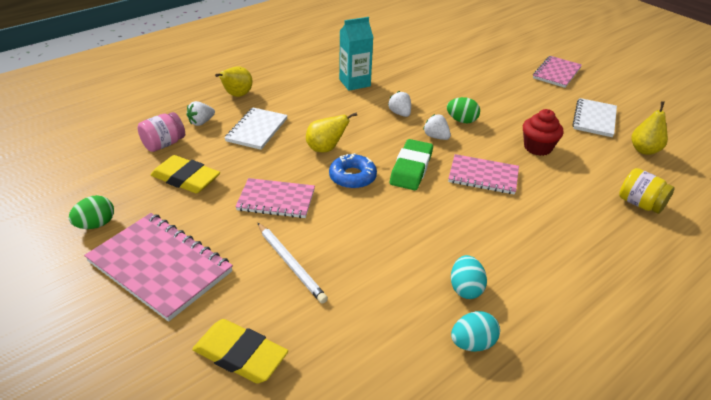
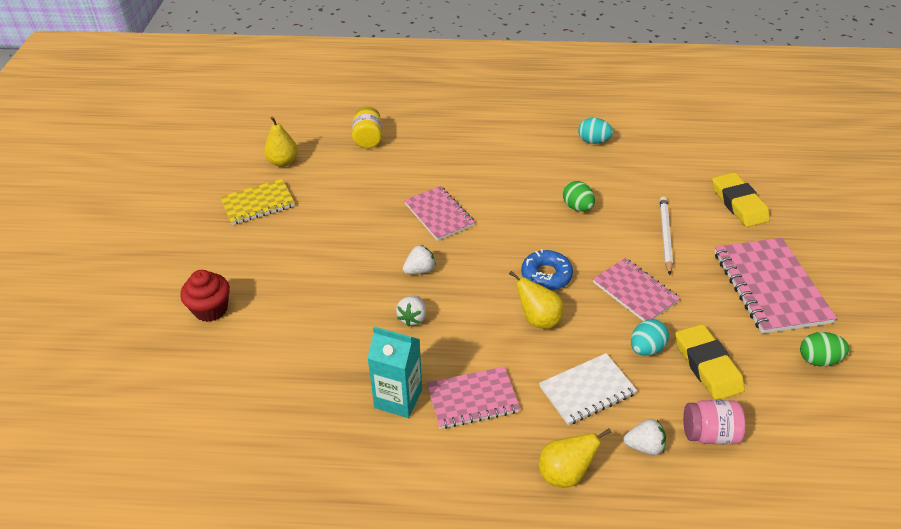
camera: 135 degrees left, 5 degrees up
green eraser [390,139,433,190] -> none
white strawberry [423,114,451,140] -> white strawberry turned 120 degrees counterclockwise [403,245,436,274]
green egg [447,97,480,123] -> green egg moved to [563,181,595,212]
turquoise egg [451,255,487,299] -> turquoise egg moved to [631,319,669,356]
red cupcake [523,109,563,156] -> red cupcake moved to [180,270,230,322]
pink notebook [533,56,582,88] -> pink notebook moved to [427,366,520,429]
white notebook [572,98,617,137] -> yellow notebook [220,179,295,225]

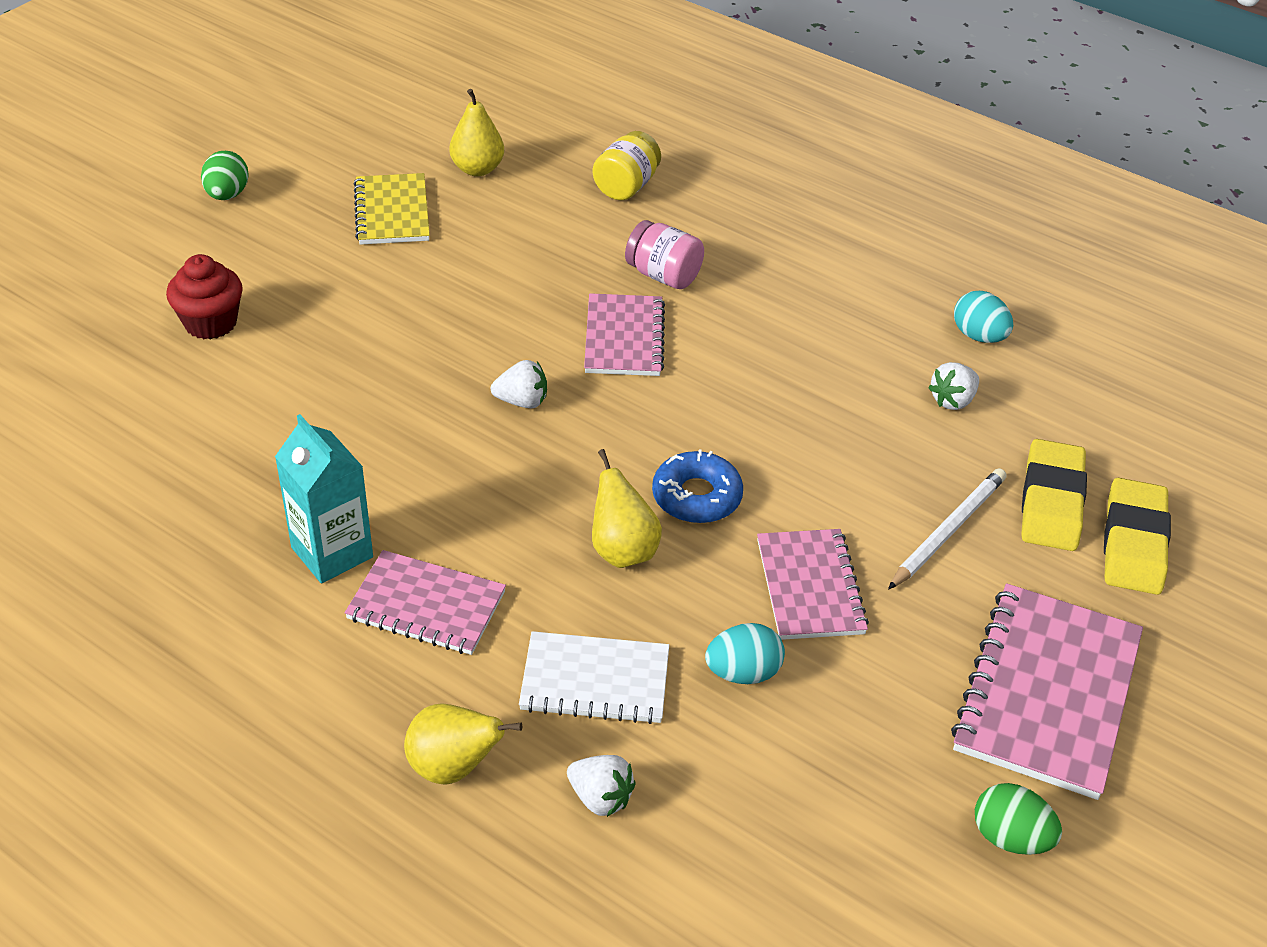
camera: 30 degrees right, 0 degrees up
yellow notebook [220,179,295,225] -> yellow notebook turned 75 degrees clockwise [354,173,430,245]
white strawberry [396,296,426,327] -> white strawberry moved to [928,362,979,410]
green egg [563,181,595,212] -> green egg moved to [201,151,248,200]
yellow eraser [675,324,745,400] -> yellow eraser moved to [1021,439,1087,551]
pink jar [683,400,746,444] -> pink jar moved to [625,220,704,289]

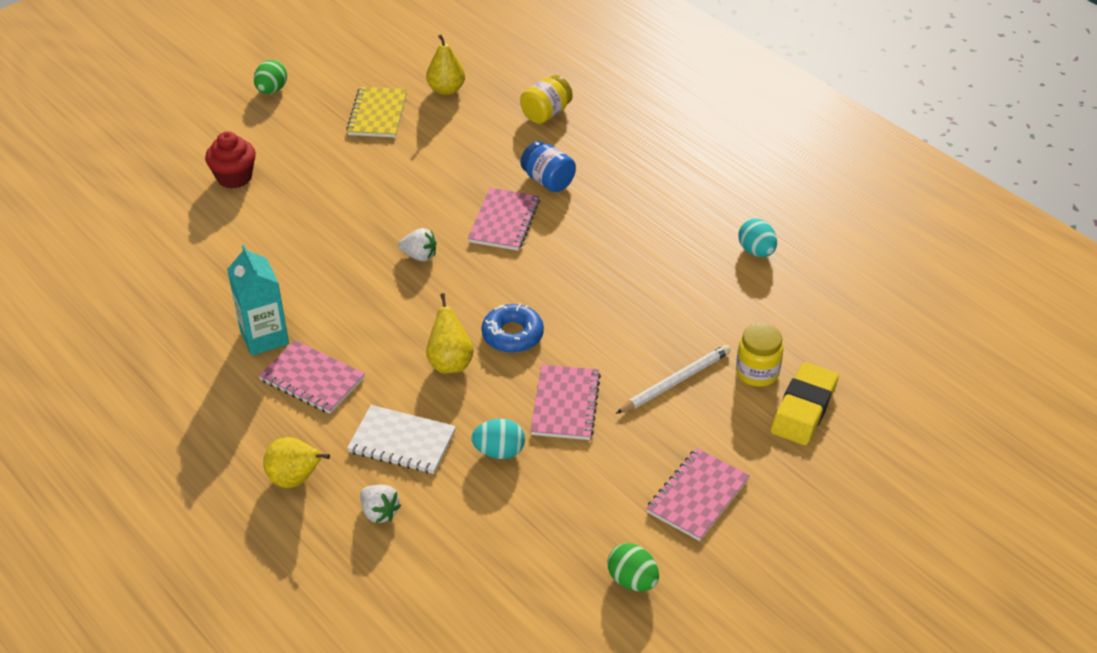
camera: 15 degrees right, 0 degrees up
pink jar [625,220,704,289] -> blue jar [520,141,576,192]
white strawberry [928,362,979,410] -> none
pink notebook [951,583,1143,800] -> pink notebook [646,448,750,541], size x0.64
yellow eraser [1021,439,1087,551] -> yellow jar [736,323,783,387]

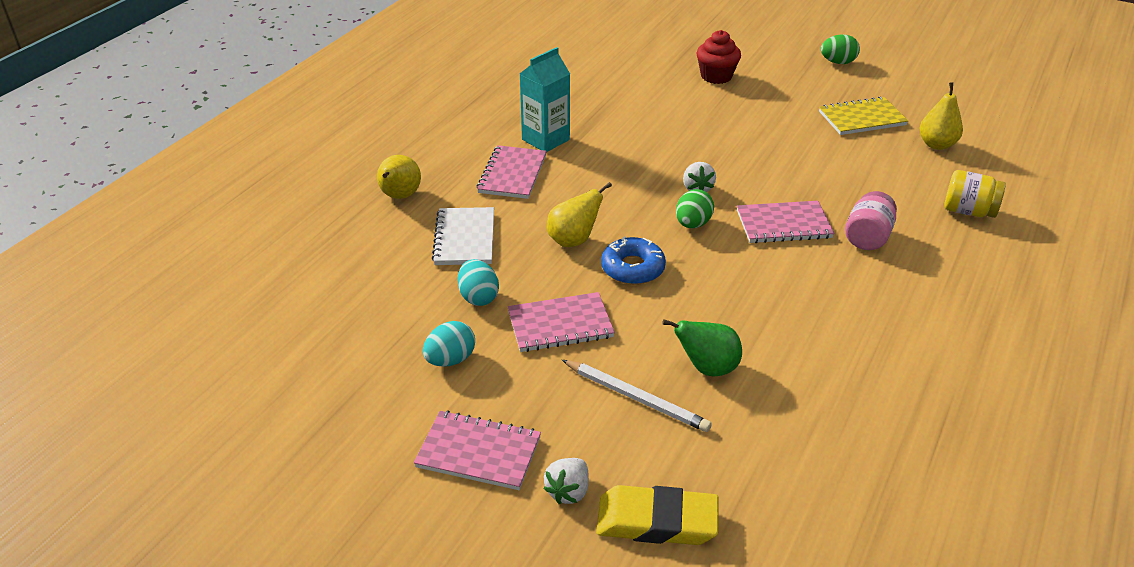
camera: 70 degrees right, 5 degrees down
white strawberry [360,485,401,523] -> white strawberry moved to [543,458,589,504]
blue jar [520,141,576,192] -> pink jar [845,191,897,250]
green egg [608,543,659,591] -> green egg moved to [676,189,714,228]
yellow jar [736,323,783,387] -> none
turquoise egg [738,218,777,257] -> turquoise egg moved to [423,321,475,367]
none -> green pear [662,319,742,376]

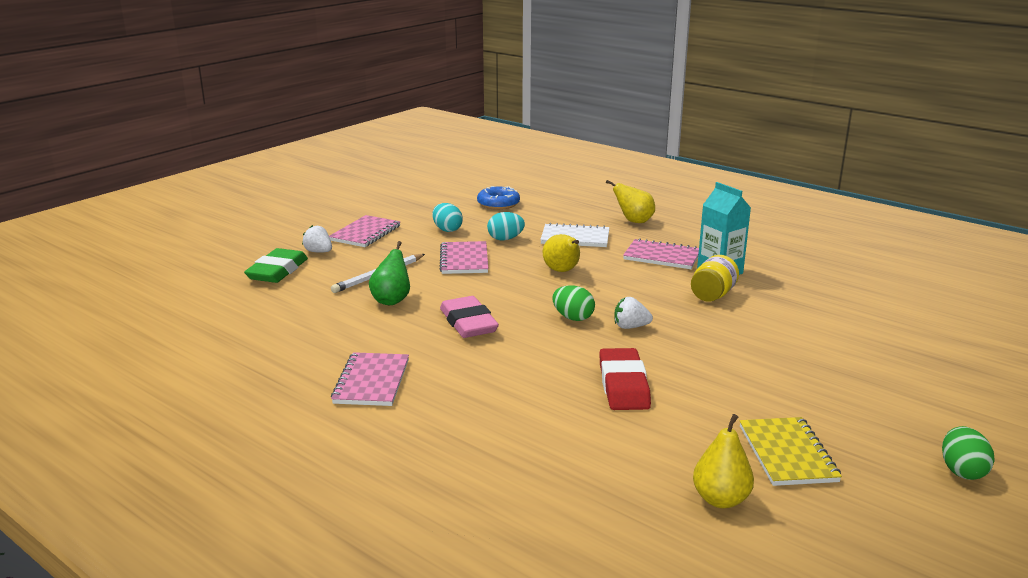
camera: 100 degrees right, 15 degrees down
yellow eraser [596,485,719,545] -> green eraser [244,248,308,283]
blue donut [601,236,666,285] -> blue donut moved to [477,186,520,210]
red cupcake [696,30,741,84] -> none
pink notebook [737,201,834,243] -> pink notebook moved to [331,352,409,406]
pink jar [845,191,897,250] -> none
yellow jar [944,170,1006,218] -> yellow jar moved to [691,255,739,302]
none -> pink eraser [440,296,499,338]
none -> red eraser [599,348,651,410]

